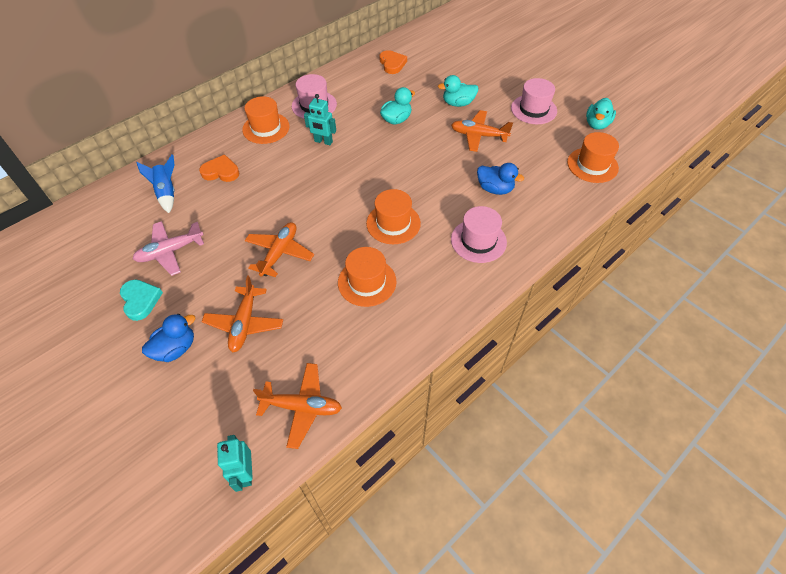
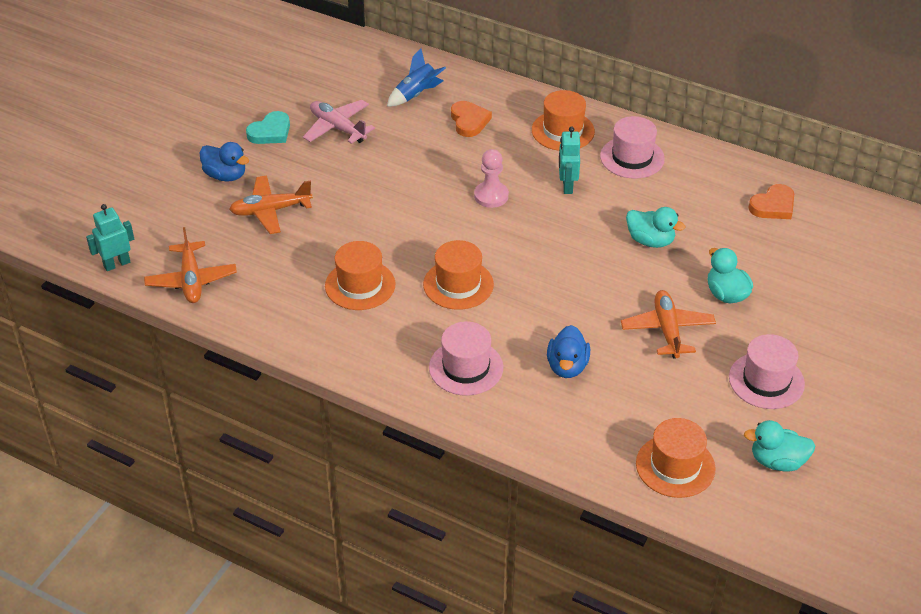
camera: 70 degrees right, 10 degrees down
orange plane [245,222,314,277] -> none
none -> pink pawn [474,149,509,208]

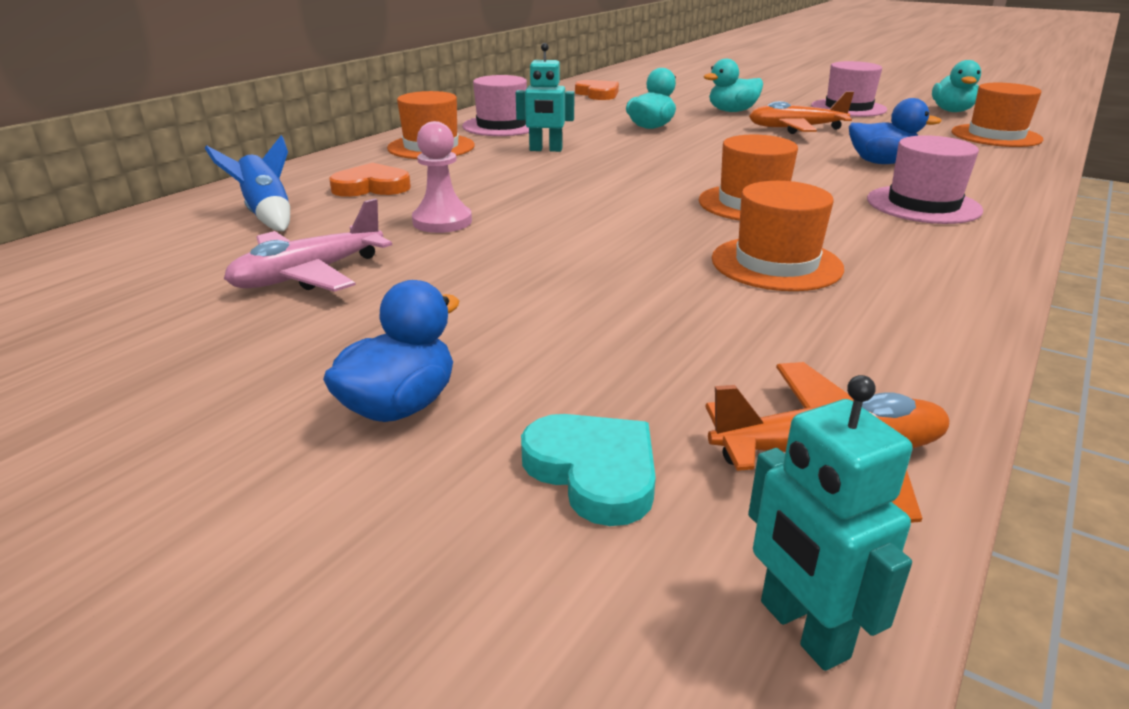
camera: 85 degrees left, 15 degrees down
orange plane [229,175,313,234] -> none
turquoise heart [246,111,290,144] -> turquoise heart moved to [521,414,656,526]
pink pawn [474,149,509,208] -> pink pawn moved to [412,121,472,233]

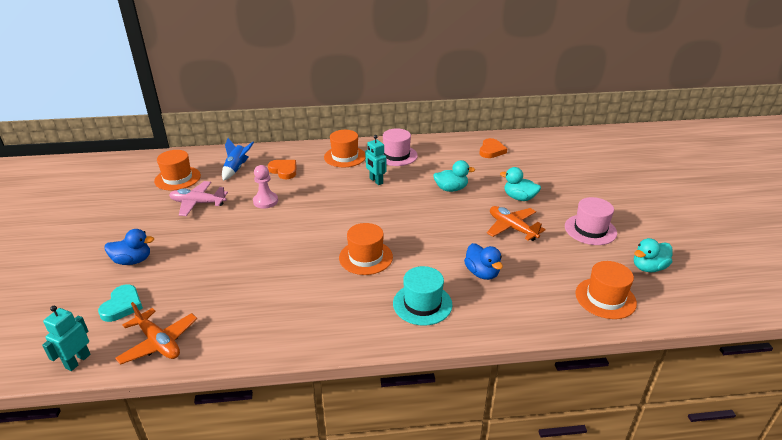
camera: 50 degrees right, 5 degrees up
orange hat [712,181,844,291] -> orange hat moved to [154,150,201,190]
pink hat [867,135,983,224] -> turquoise hat [393,266,452,326]

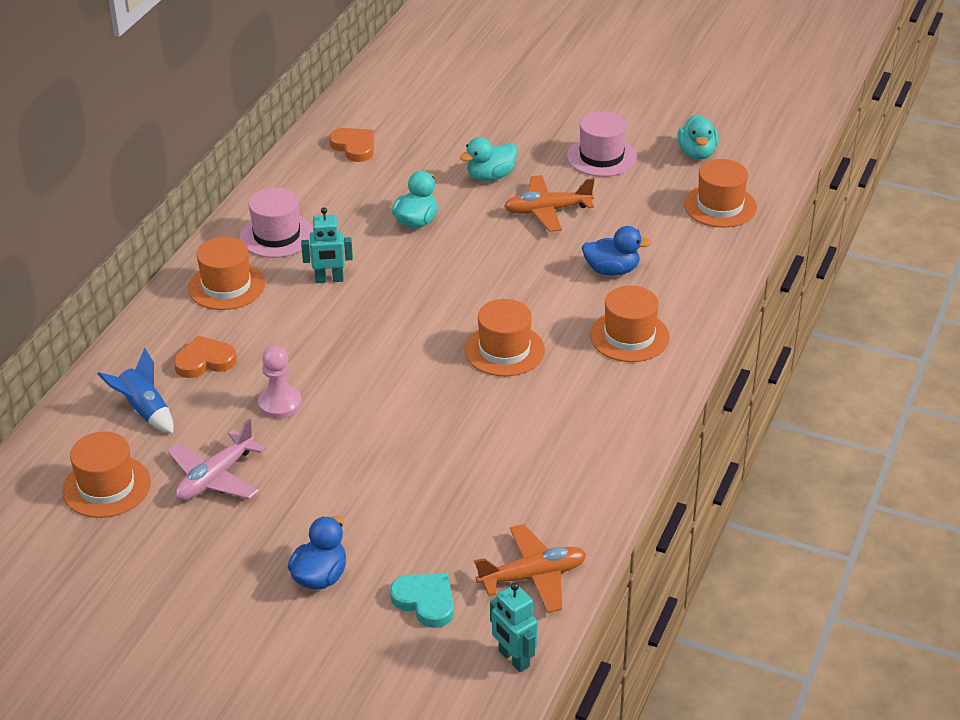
camera: 60 degrees left, 5 degrees up
turquoise hat [393,266,452,326] -> orange hat [590,285,670,362]

